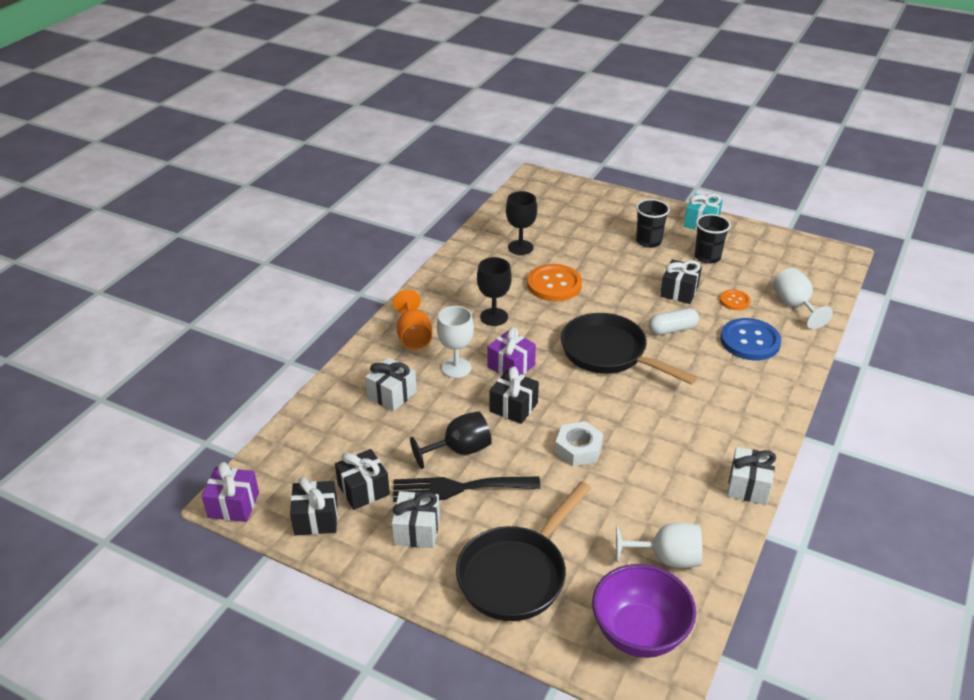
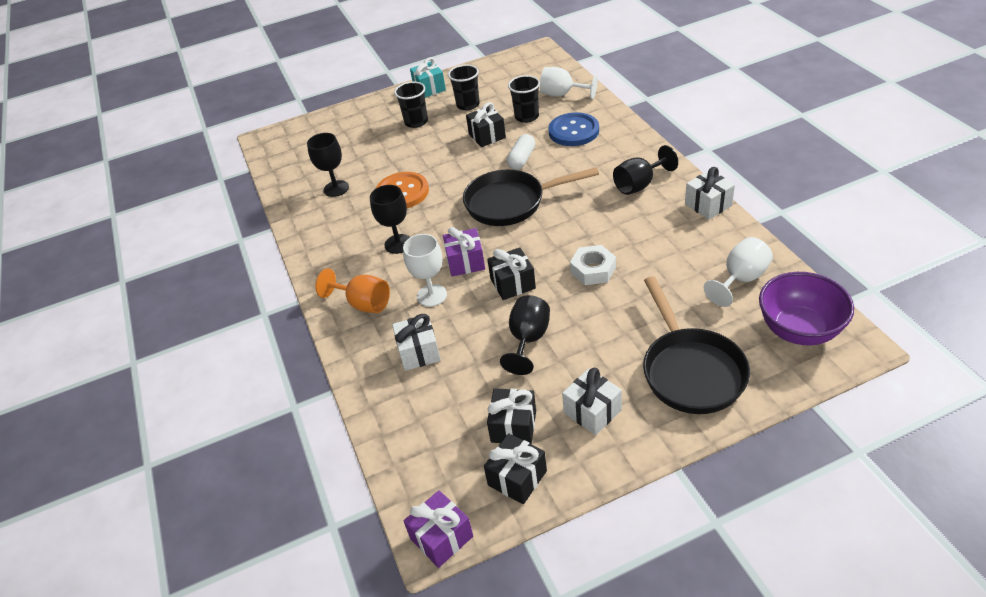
camera: 45 degrees left, 5 degrees up
black fork [393,477,541,502] -> none
orange button [720,290,750,310] -> black cup [508,75,540,123]
none -> black goblet [613,145,678,195]

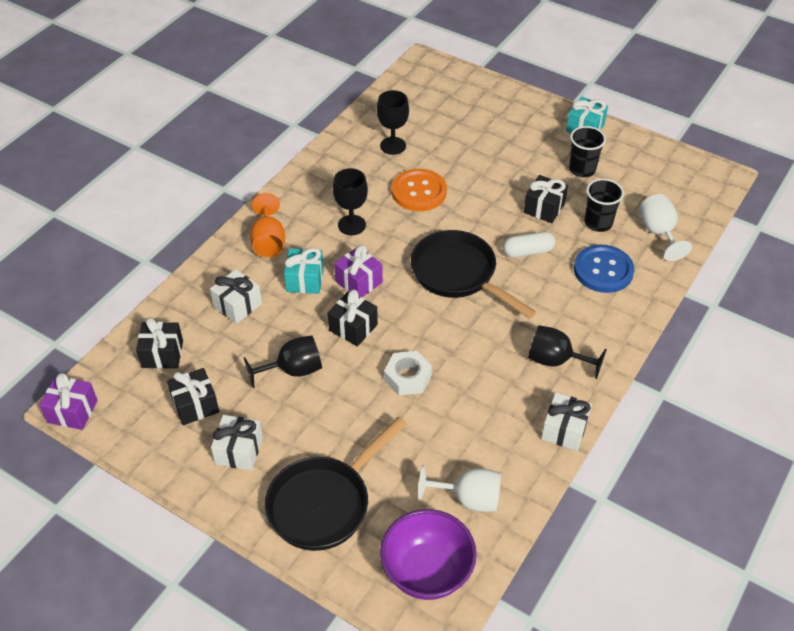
camera: 50 degrees right, 5 degrees up
black cup [394,82,428,128] -> none
white goblet [403,234,447,307] -> turquoise gift [284,248,324,294]
black gift [484,433,547,504] -> black gift moved to [136,317,183,369]

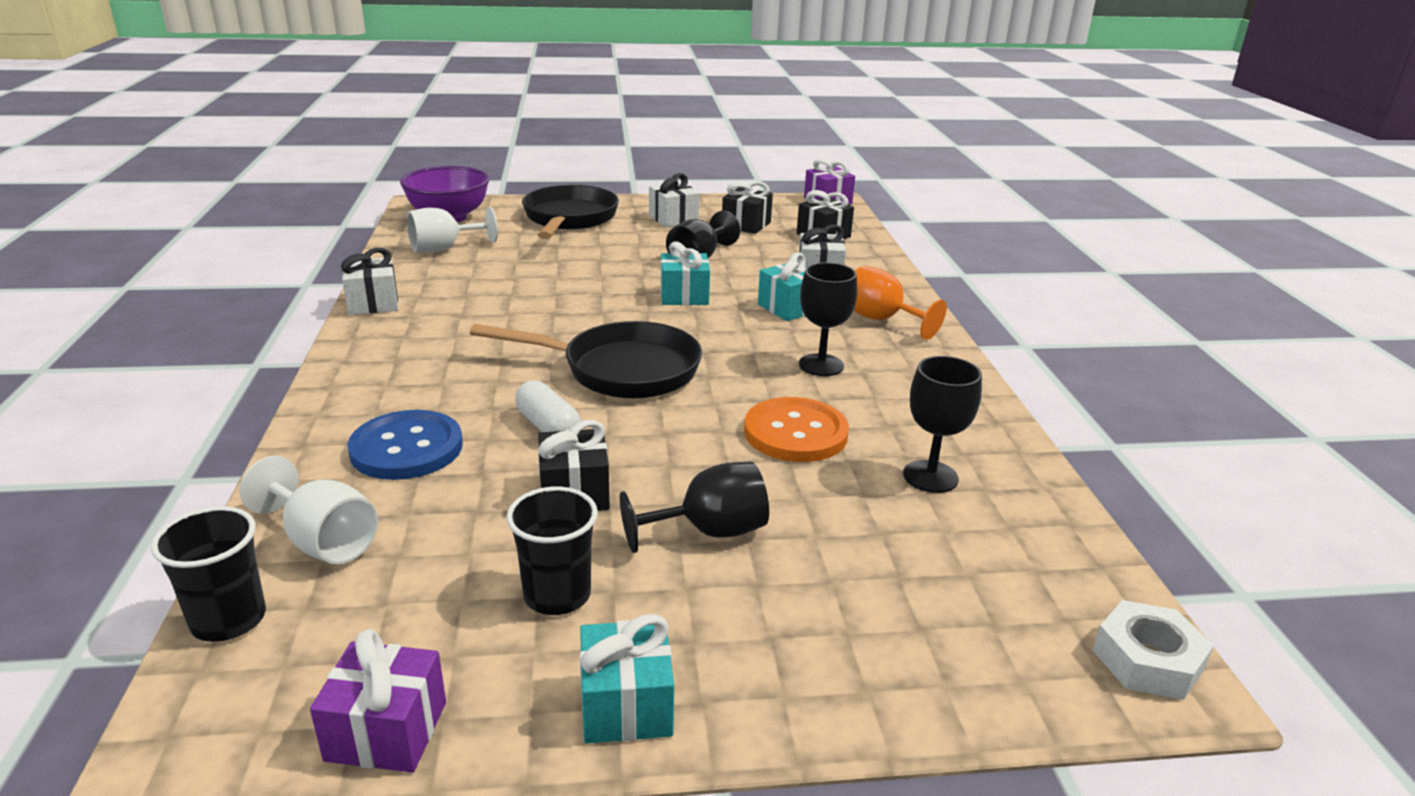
camera: 140 degrees right, 20 degrees down
black gift [328,290,378,346] -> turquoise gift [661,242,710,305]
purple gift [334,245,383,297] -> purple gift moved to [310,629,446,773]
white nut [384,351,432,395] -> white nut moved to [1093,600,1214,700]
white capsule [503,232,555,258] -> white capsule turned 75 degrees counterclockwise [515,380,581,432]
black goblet [528,325,607,379] -> black goblet moved to [620,461,769,553]
black cup [585,179,624,232] -> black cup moved to [151,506,266,642]

